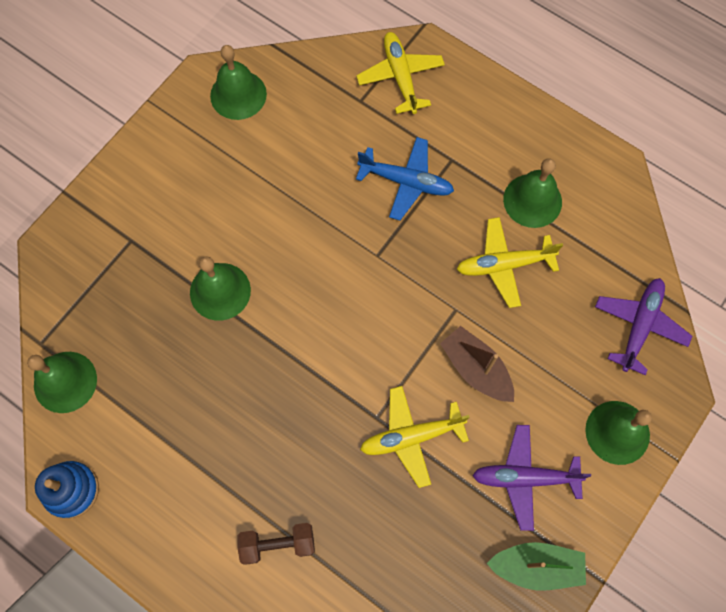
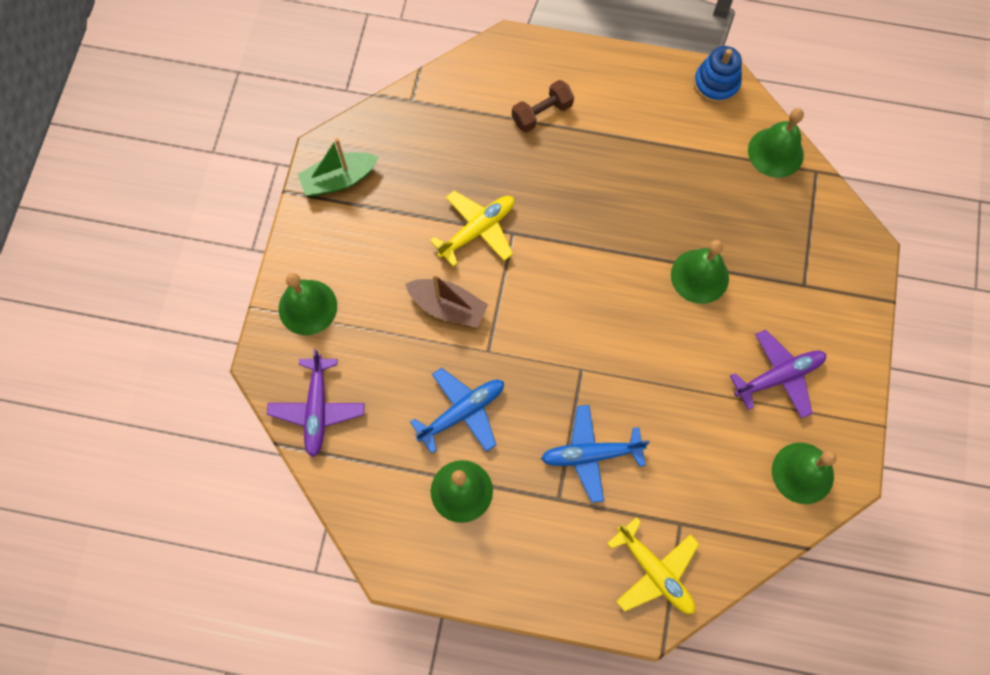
camera: 155 degrees right, 0 degrees up
yellow plane [457,217,563,308] -> blue plane [410,368,504,454]
purple plane [472,425,591,531] -> purple plane moved to [730,329,826,419]

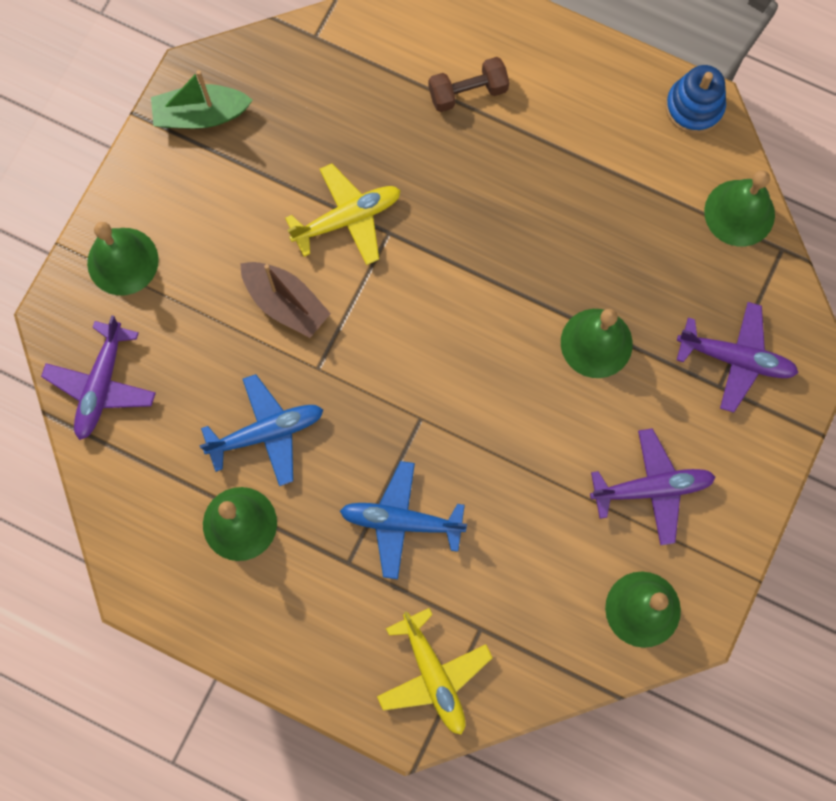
camera: 15 degrees right, 5 degrees up
none -> purple plane [677,302,799,413]

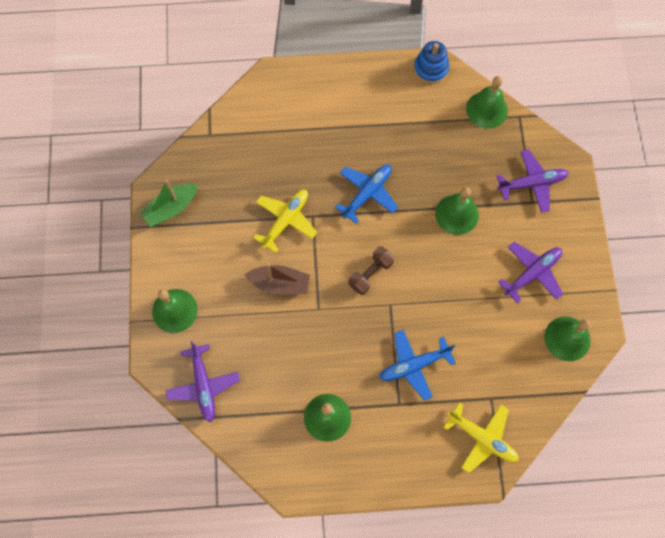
camera: 30 degrees left, 5 degrees down
blue plane [199,374,323,486] -> blue plane moved to [335,165,398,224]
brown dumbbell [429,57,509,112] -> brown dumbbell moved to [348,246,394,295]

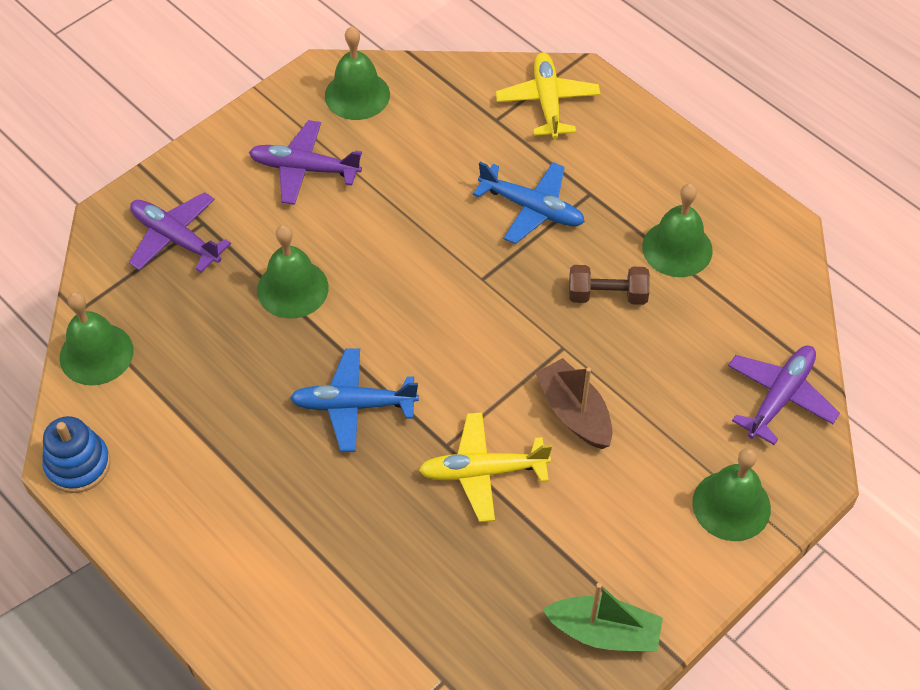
camera: 130 degrees left, 15 degrees down
brown dumbbell [348,246,394,295] -> brown dumbbell moved to [569,265,650,305]

